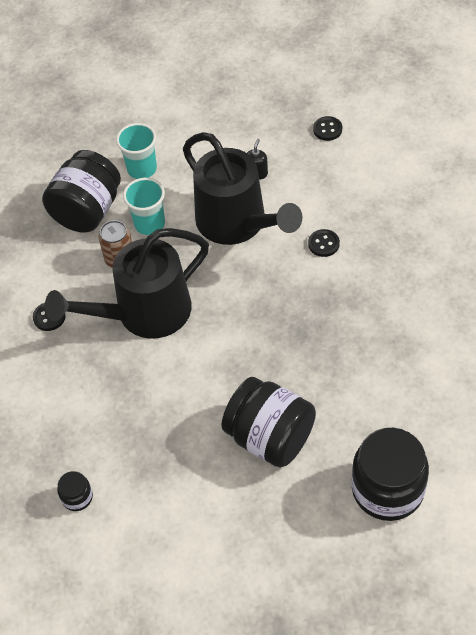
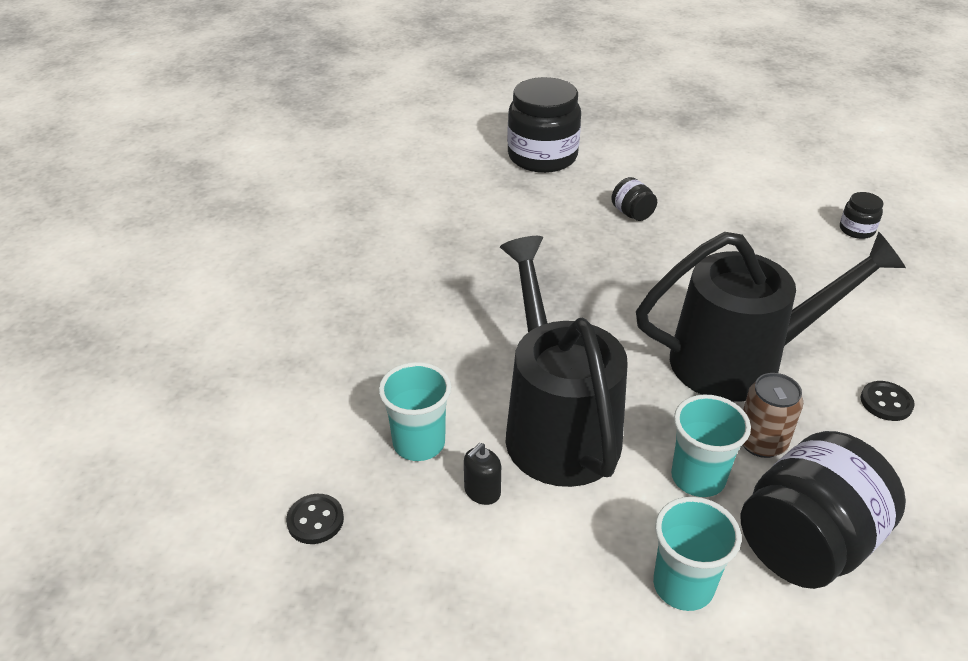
camera: 160 degrees left, 15 degrees down
black jar [221,377,316,468] -> black jar [611,177,657,221], size x0.44
black button [308,229,340,257] -> none
none -> turquoise cup [379,362,451,461]

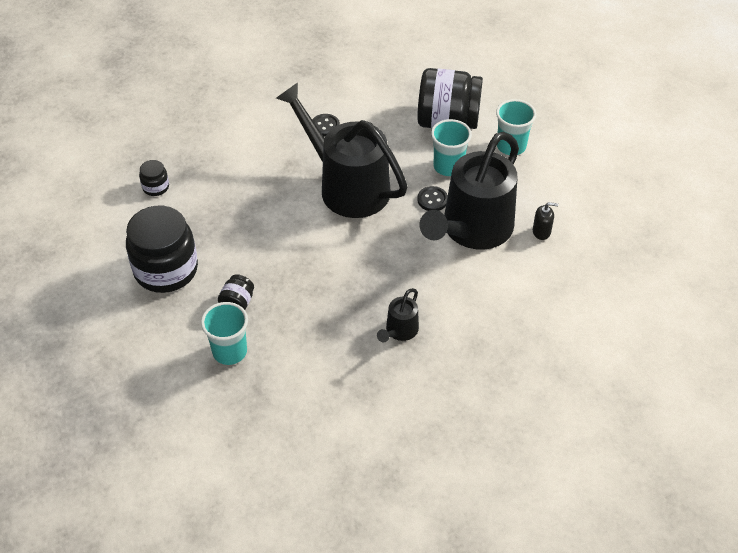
camera: 130 degrees left, 10 degrees up
black button [286,494,344,544] -> black button moved to [417,186,448,211]
turquoise cup [379,362,451,461] -> turquoise cup moved to [201,302,248,365]
black jar [507,77,581,173] -> black jar moved to [126,206,198,293]
brown can [743,373,803,458] -> none
none -> black watering can [377,288,419,342]

